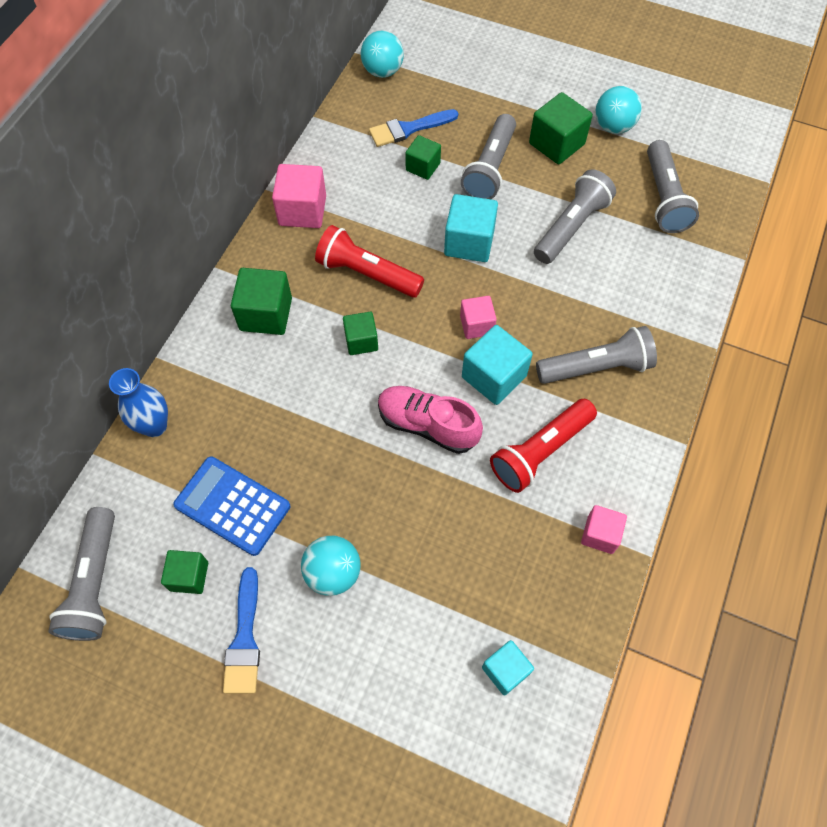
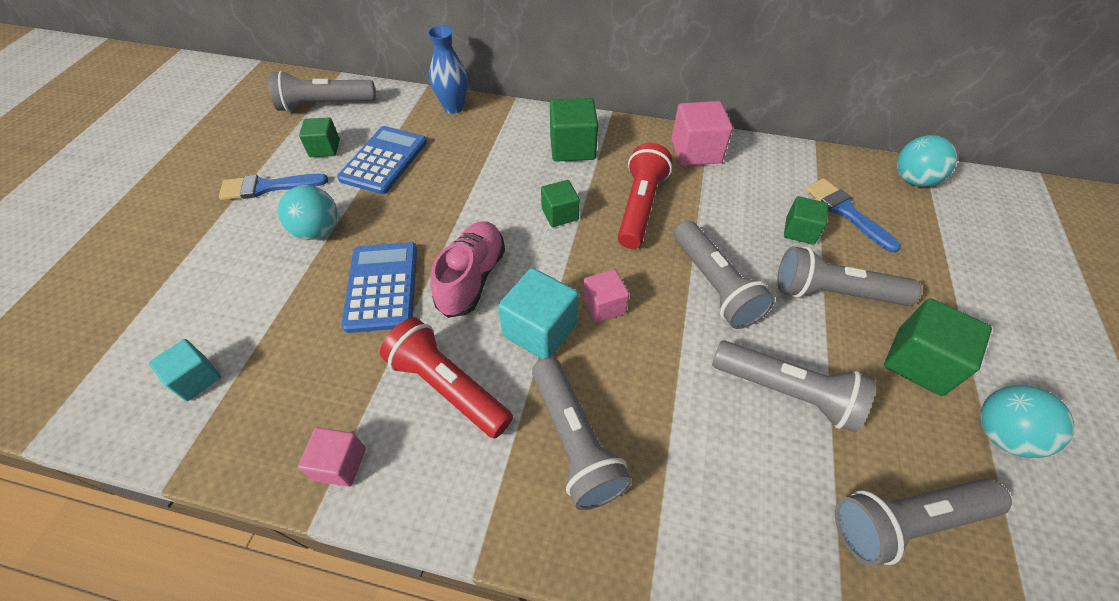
camera: 80 degrees right, 10 degrees down
turquoise cube [444,194,498,262] -> grey flashlight [674,220,775,329]
none -> blue calculator [341,242,417,333]

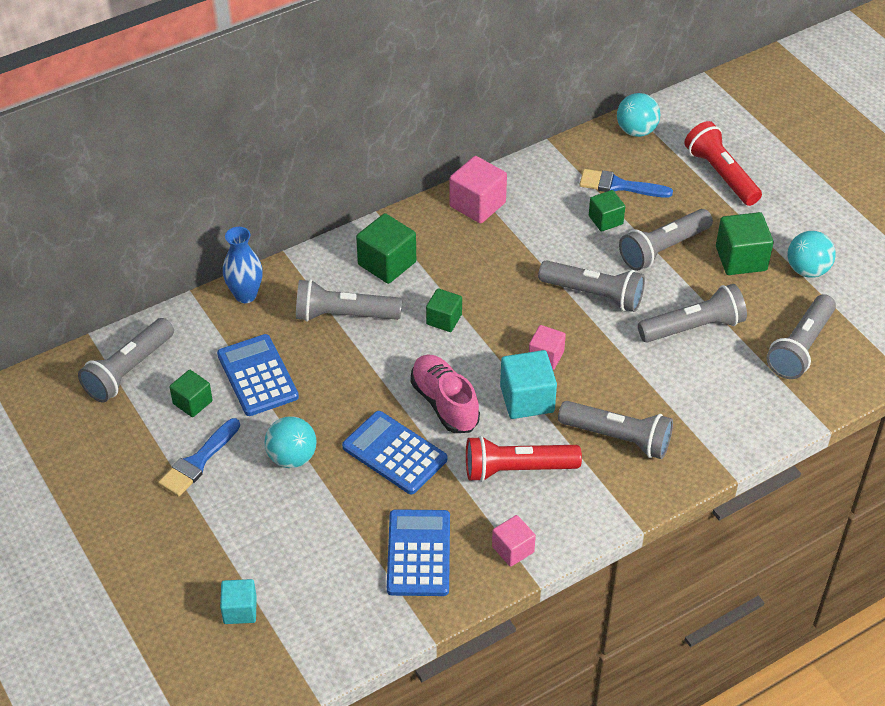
camera: 45 degrees left, 5 degrees down
turquoise cube [149,339,221,401] -> turquoise cube moved to [220,579,257,624]
red flashlight [618,143,672,249] -> red flashlight moved to [684,121,762,206]
none -> grey flashlight [296,279,402,322]
none -> blue calculator [387,509,450,596]

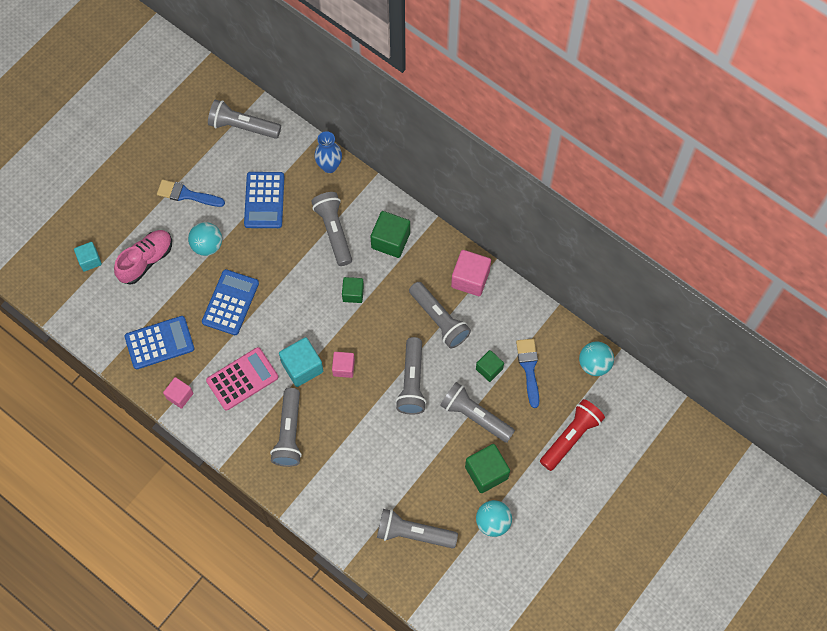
camera: 70 degrees right, 20 degrees up
green cube [170,370,213,417] -> none
blue calculator [217,334,299,416] -> blue calculator turned 135 degrees clockwise [244,172,284,228]
pink shoe [410,354,480,433] -> pink shoe moved to [114,230,172,285]
red flashlight [466,436,582,482] -> pink calculator [206,347,278,410]
grey flashlight [638,284,747,343] -> grey flashlight moved to [409,282,471,349]

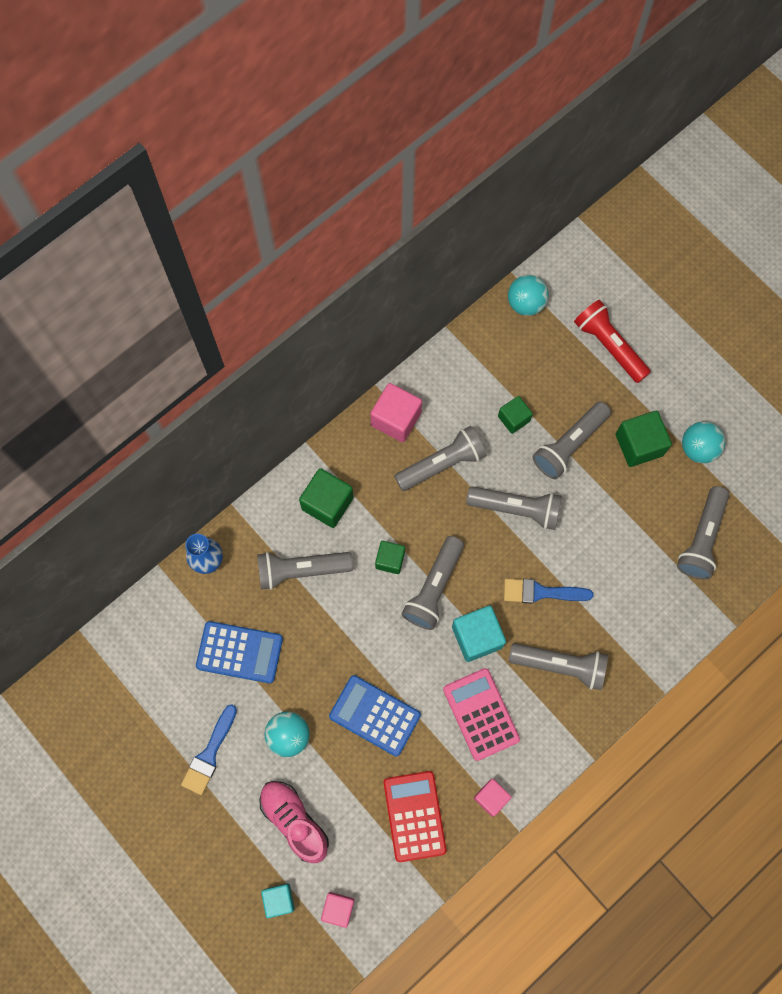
camera: 80 degrees left, 5 degrees up
blue calculator [125,316,194,369] -> red calculator [384,771,447,862]
grey flashlight [208,100,281,139] -> grey flashlight moved to [401,536,464,630]
pink cube [332,352,355,378] -> pink cube moved to [321,892,354,928]
blue brush [516,339,539,408] -> blue brush moved to [504,579,593,604]

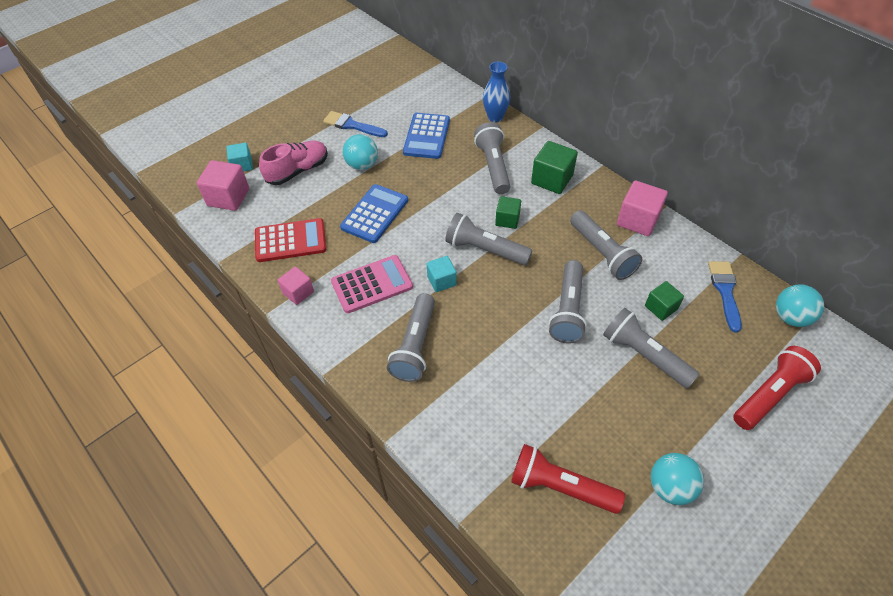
camera: 90 degrees right, 20 degrees down
pink cube [321,892,354,928] -> pink cube [197,160,249,211], size x1.59
turquoise cube [452,606,506,662] -> turquoise cube [426,256,457,292], size x0.63
blue brush [504,579,593,604] -> blue brush moved to [708,261,742,332]
green cube [616,411,672,467] -> none
grey flashlight [677,486,729,580] -> red flashlight [511,444,625,514]

